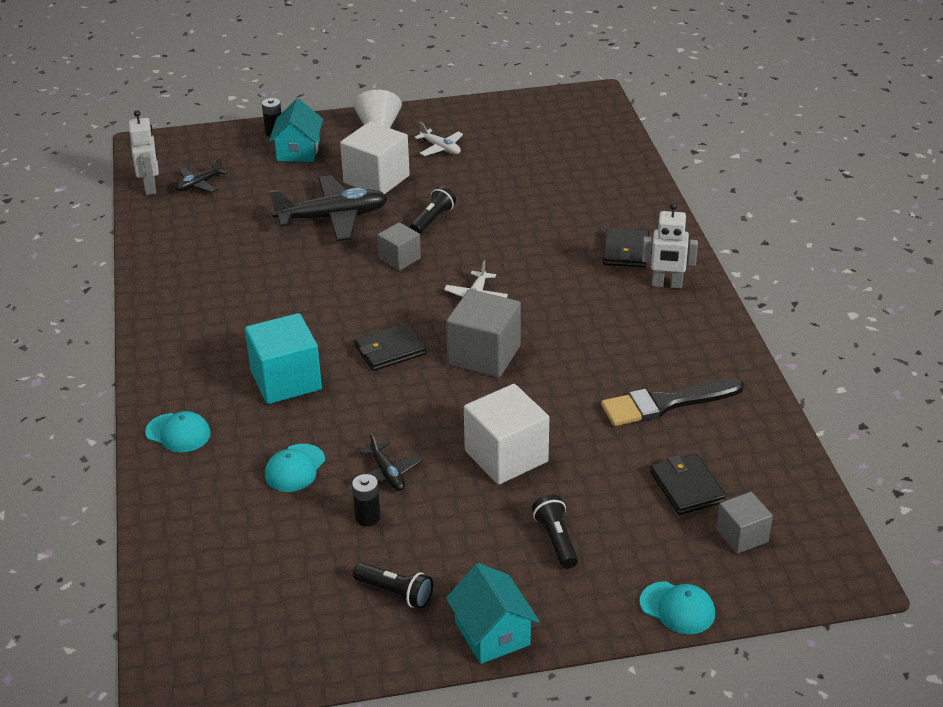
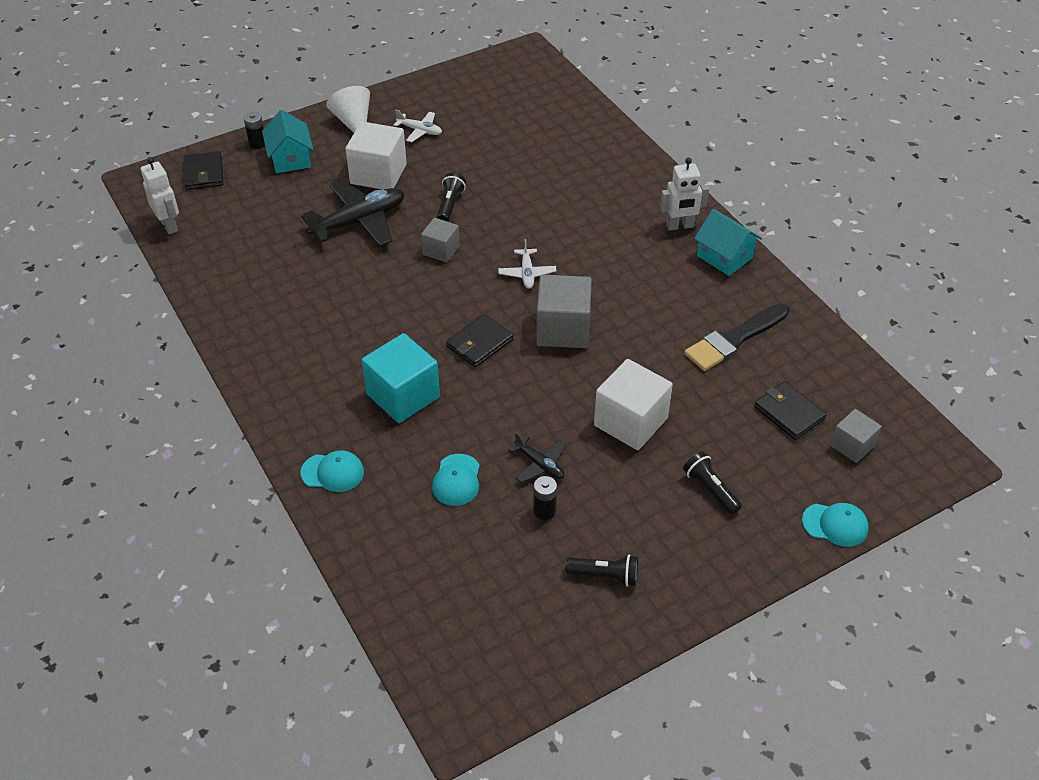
camera: 20 degrees left, 10 degrees up
black plane [175,157,227,193] -> none
turquoise house [446,563,539,664] -> turquoise house moved to [694,209,762,276]
black wallet [603,228,649,267] -> black wallet moved to [184,151,223,190]

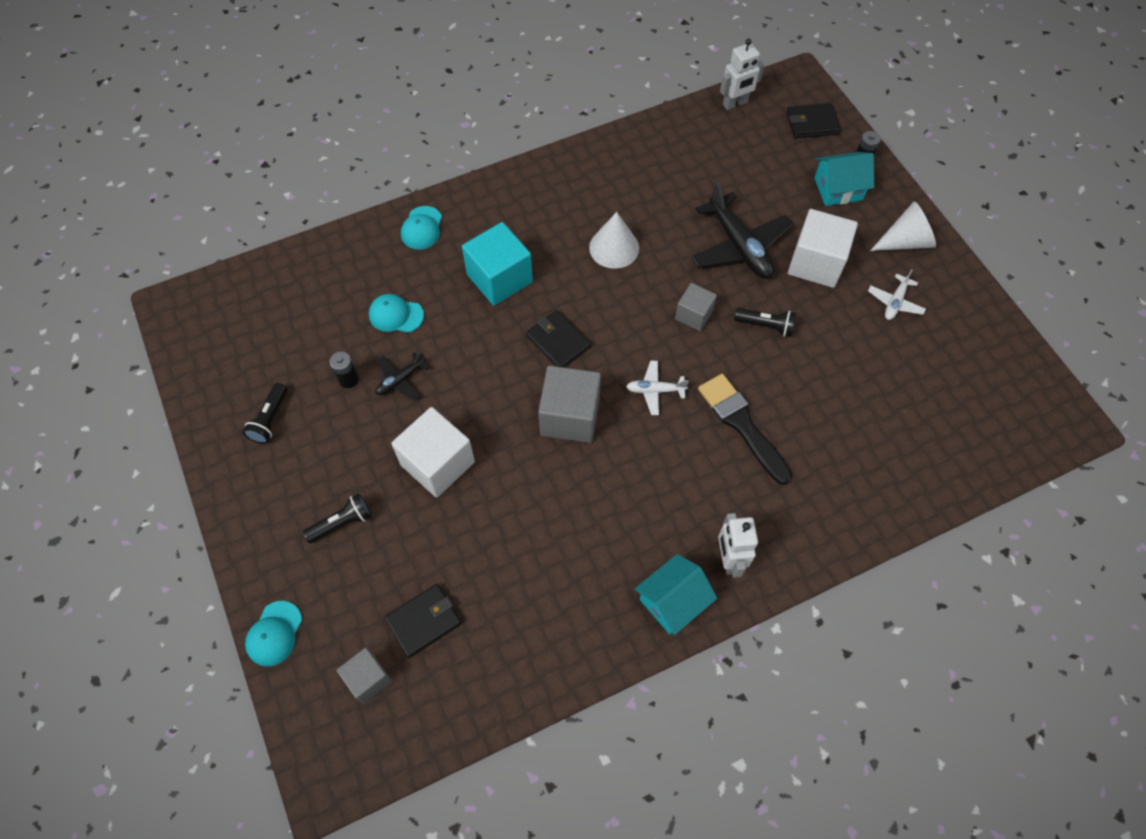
camera: 95 degrees right, 15 degrees up
black brush [684,303,790,371] -> black brush moved to [698,374,792,485]
none -> white cone [589,212,639,269]

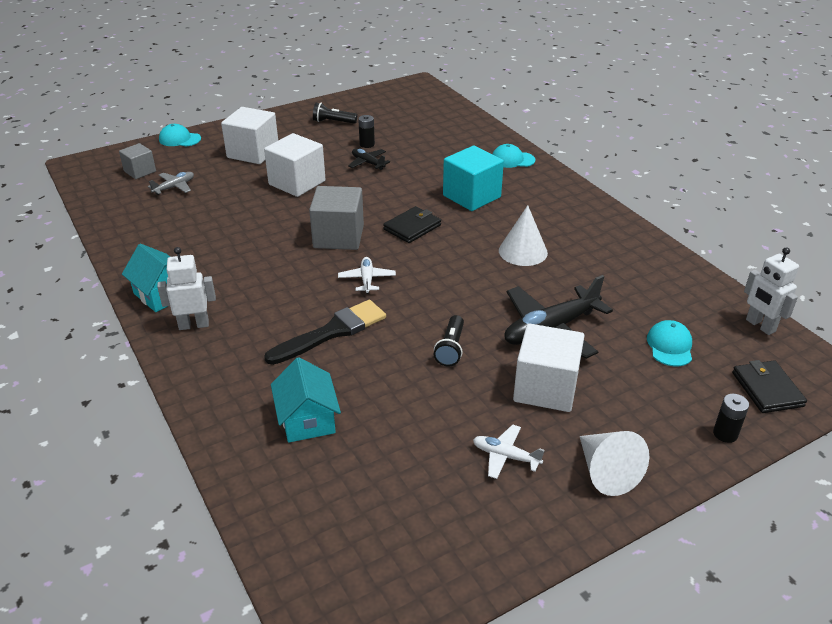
camera: 85 degrees right, 25 degrees down
black flashlight [303,493,372,543] -> white cube [221,107,278,164]
turquoise cap [369,294,424,333] -> turquoise cap moved to [647,320,692,366]
black wallet [384,584,462,658] -> grey plane [148,172,194,195]
grey cube [675,283,717,331] -> none
turquoise house [814,152,874,206] -> turquoise house moved to [271,357,341,443]

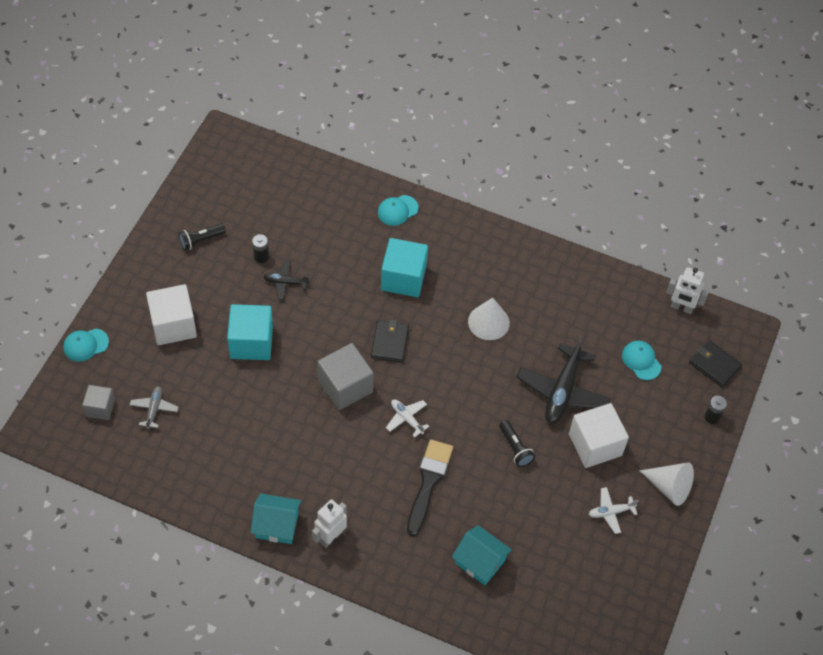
camera: 40 degrees left, 20 degrees up
white cube [264,133,326,197] -> turquoise cube [227,304,273,360]

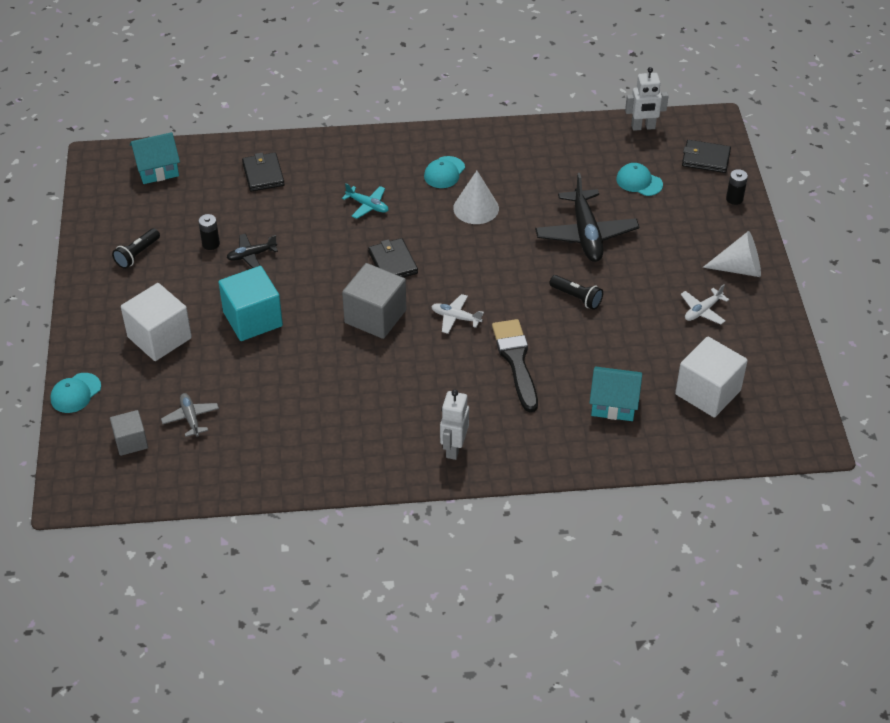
camera: 25 degrees left, 10 degrees down
turquoise house [251,493,301,544] -> turquoise house moved to [130,132,180,184]
turquoise cap [378,195,419,226] -> turquoise cap moved to [424,156,465,188]
turquoise cube [381,238,428,297] -> turquoise plane [342,183,388,219]
white cube [569,403,629,468] -> white cube moved to [675,336,748,417]
none -> black wallet [242,152,285,192]

